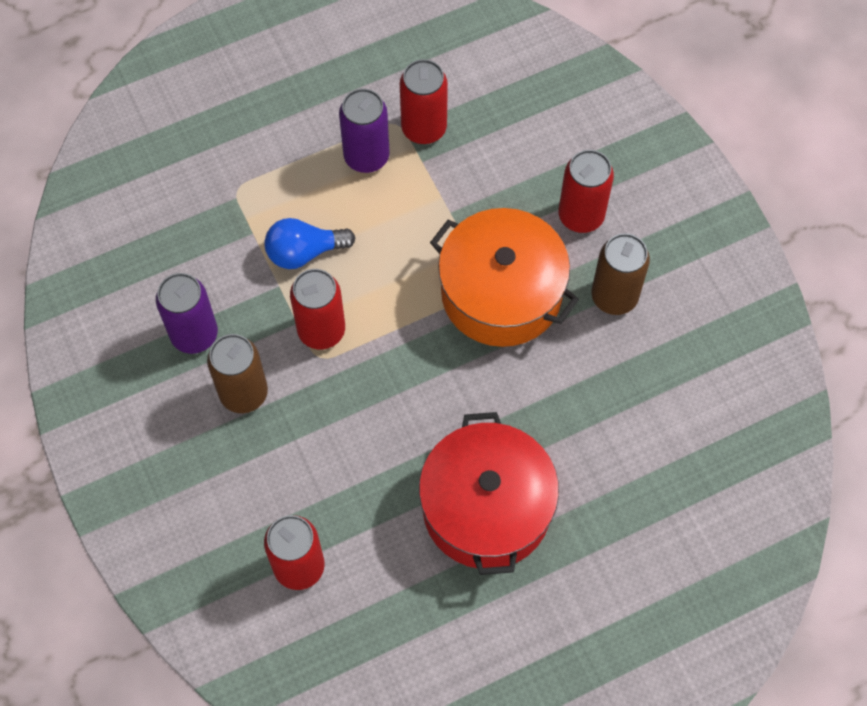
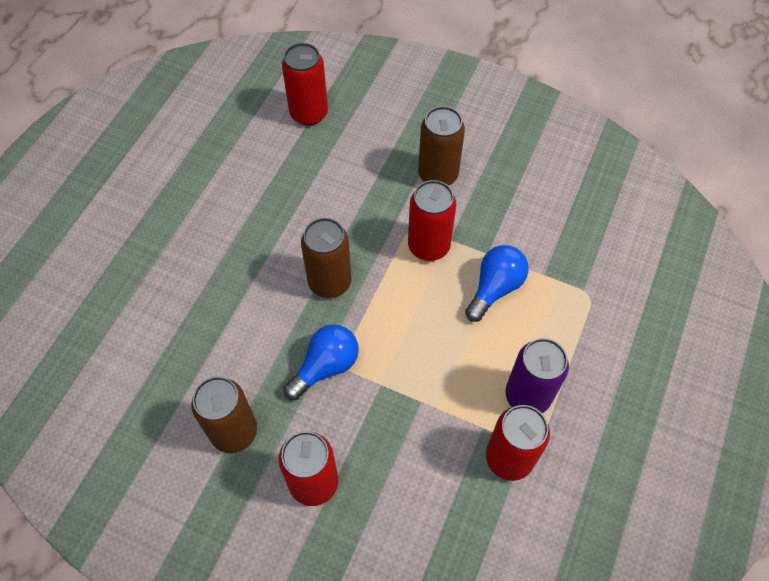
camera: 140 degrees right, 5 degrees down
purple can [156,273,218,354] -> none
red pot [419,412,559,575] -> none
orange pot [430,208,579,347] -> blue light bulb [284,324,359,400]
none -> brown can [301,218,352,298]

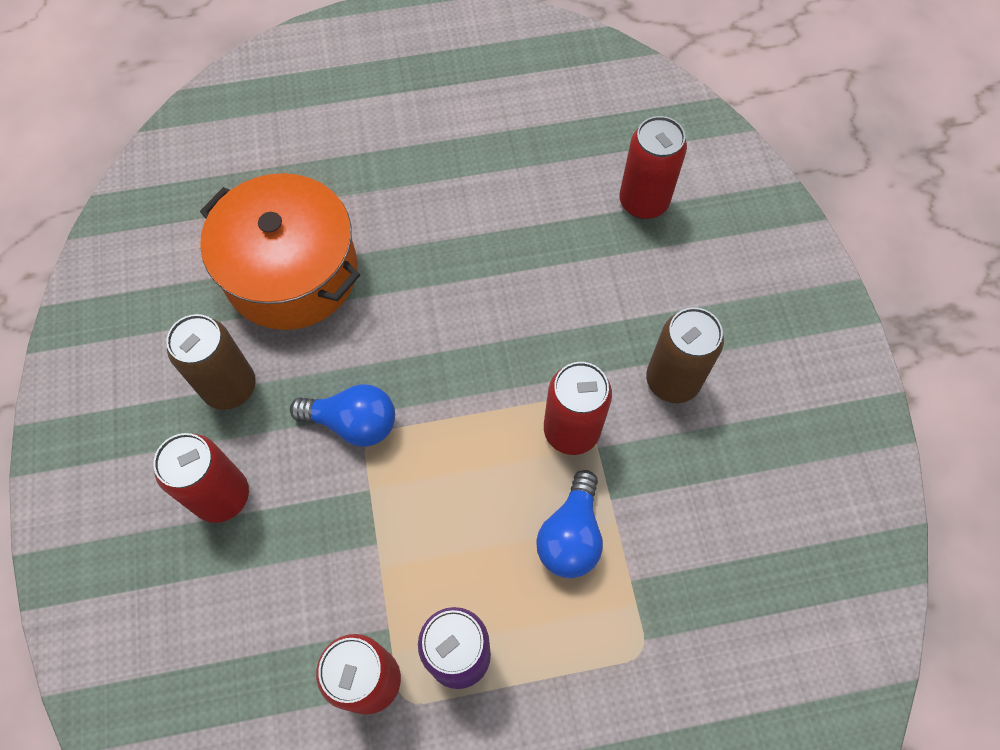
camera: 55 degrees right, 5 degrees up
brown can [301,218,352,298] -> none
blue light bulb [465,245,529,322] -> blue light bulb turned 105 degrees clockwise [536,470,603,578]
none -> orange pot [200,173,360,330]

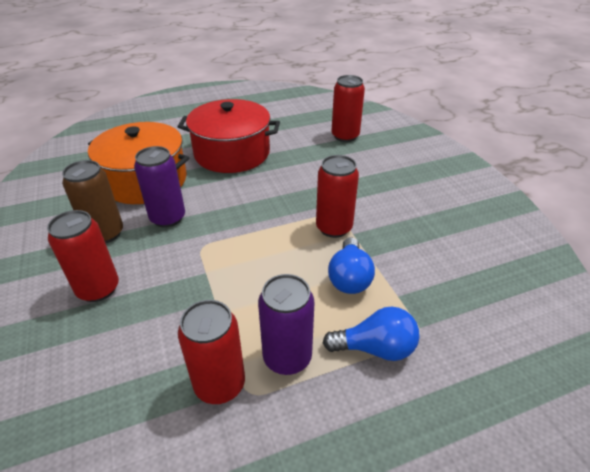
camera: 10 degrees left, 25 degrees down
blue light bulb [290,384,395,447] -> blue light bulb moved to [323,307,420,361]
brown can [646,307,724,403] -> none
none -> purple can [134,146,185,227]
none -> red pot [177,99,280,173]

